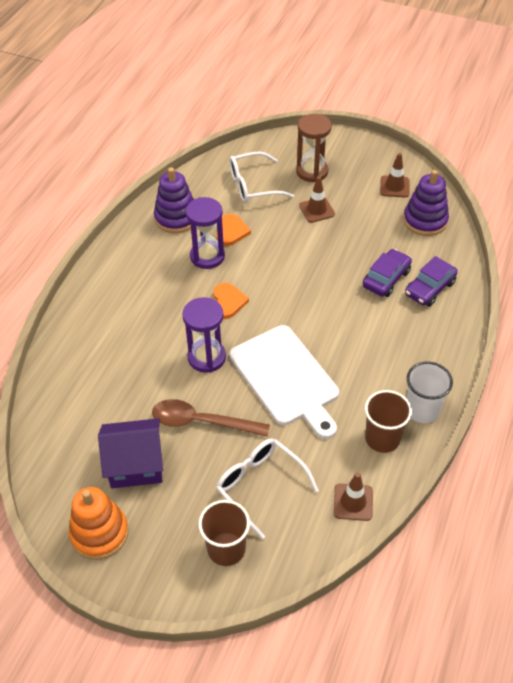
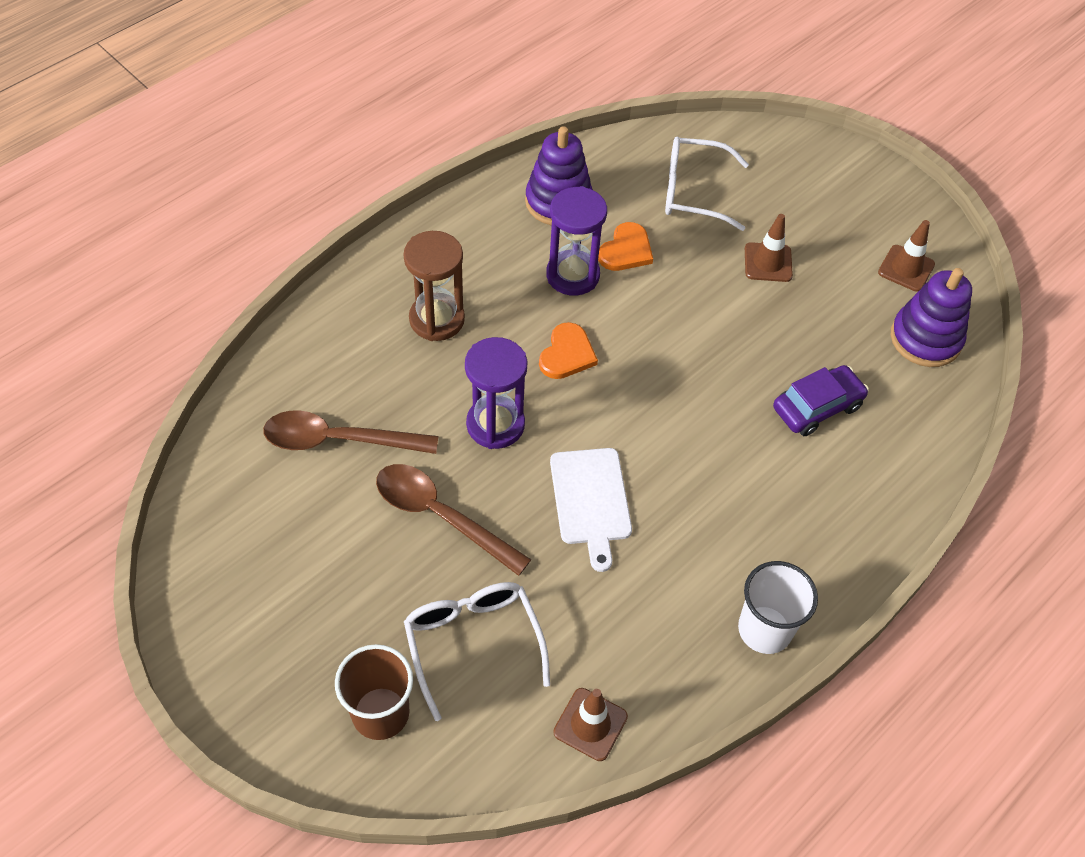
camera: 20 degrees right, 5 degrees up
orange stacking toy [69,487,128,560] -> none
purple house [98,418,163,488] -> none
white cutting board [229,325,339,439] -> white cutting board [550,448,632,572], size x0.63
brown hourglass [296,114,332,182] -> brown hourglass moved to [403,231,465,341]
brown cup [365,390,412,453] -> none
purple car [405,256,458,307] -> none
none -> brown spoon [263,410,438,454]

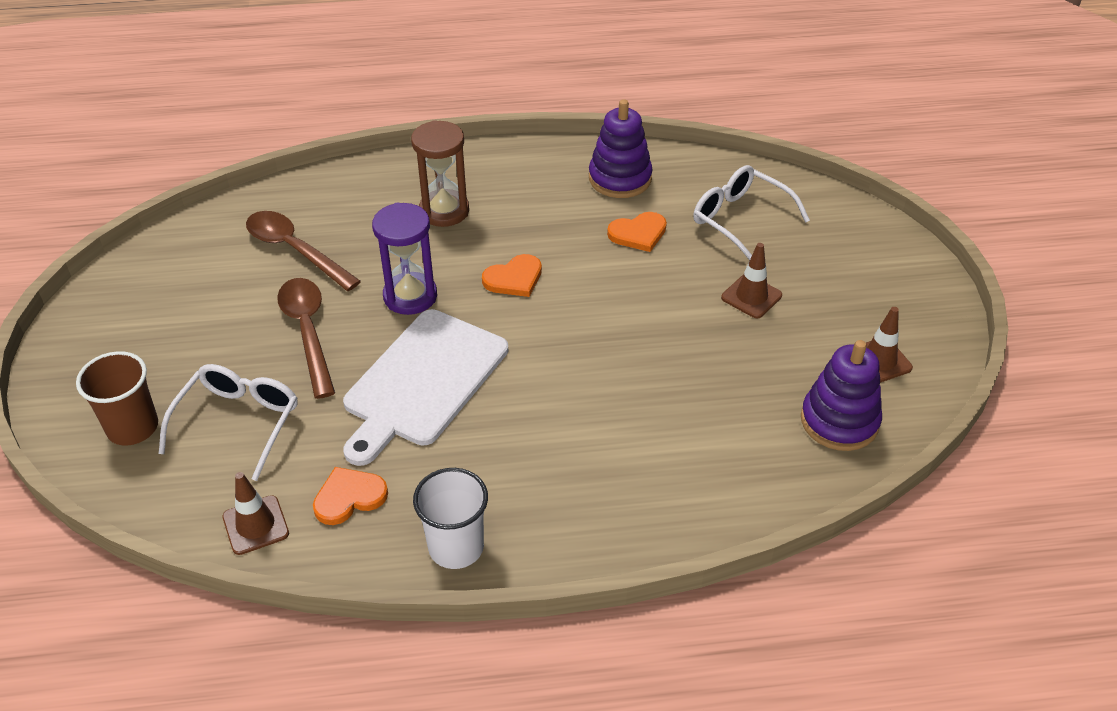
camera: 40 degrees right, 10 degrees down
purple hourglass [546,186,607,296] -> none
white cutting board [550,448,632,572] -> white cutting board [343,309,508,466], size x1.58
purple car [773,365,869,436] -> none
none -> orange heart [313,467,388,525]

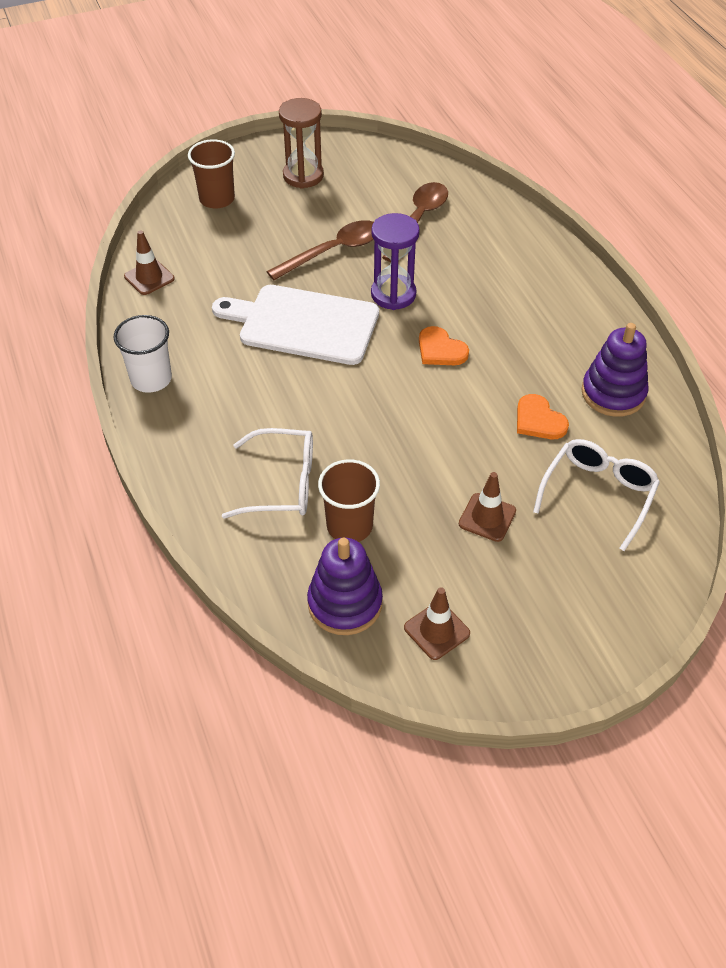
camera: 75 degrees right, 5 degrees up
white glasses [159,364,297,481] -> white glasses moved to [222,428,313,518]
orange heart [313,467,388,525] -> none
brown hourglass [411,120,469,227] -> brown hourglass moved to [279,98,324,189]
none -> brown cup [318,459,380,542]

